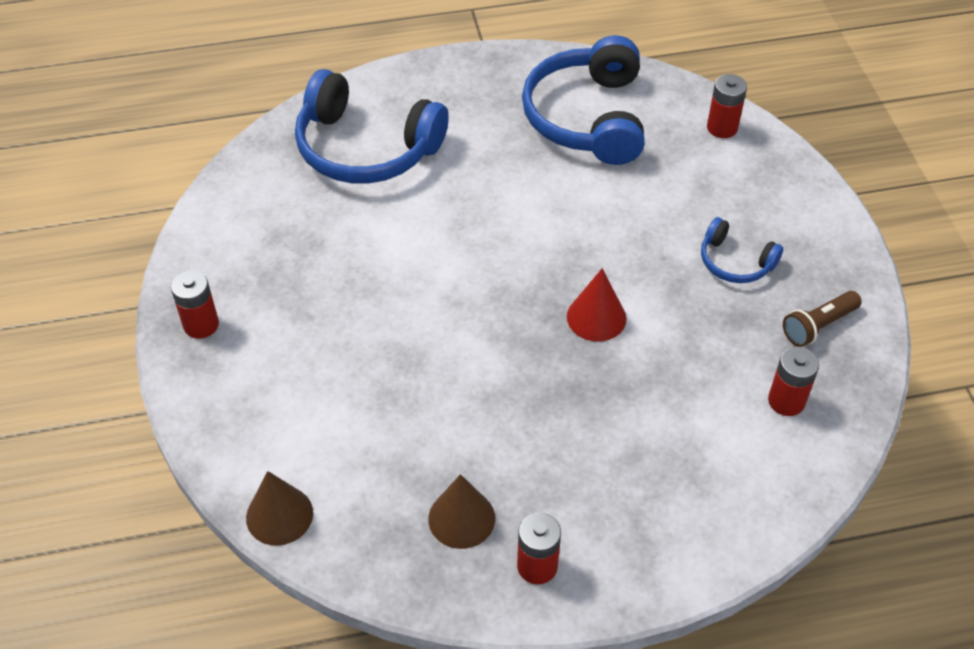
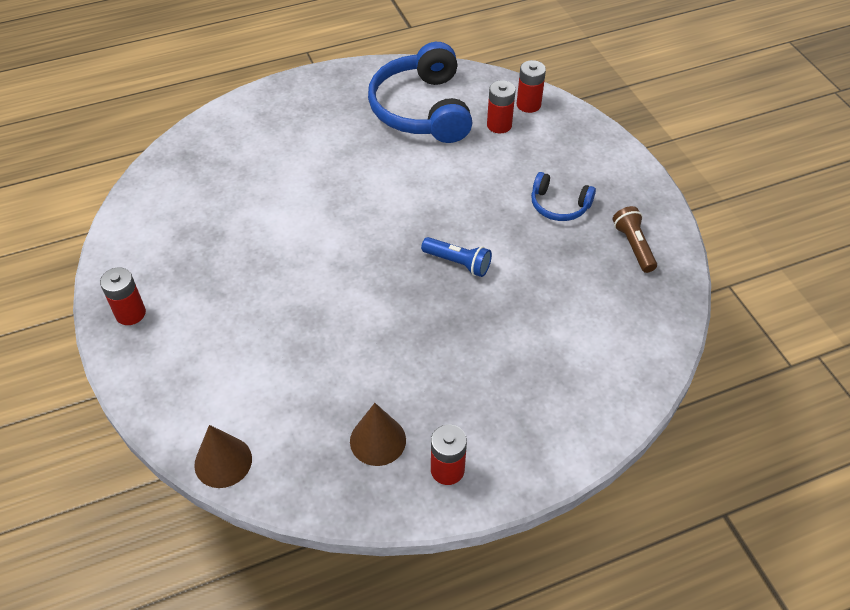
camera: 10 degrees left, 0 degrees up
blue headphones [295,69,449,183] -> none
red cone [567,268,626,342] -> blue flashlight [421,237,492,277]
red battery [768,347,819,416] -> red battery moved to [487,80,516,133]
brown flashlight [783,291,862,347] -> brown flashlight turned 120 degrees clockwise [612,206,657,273]

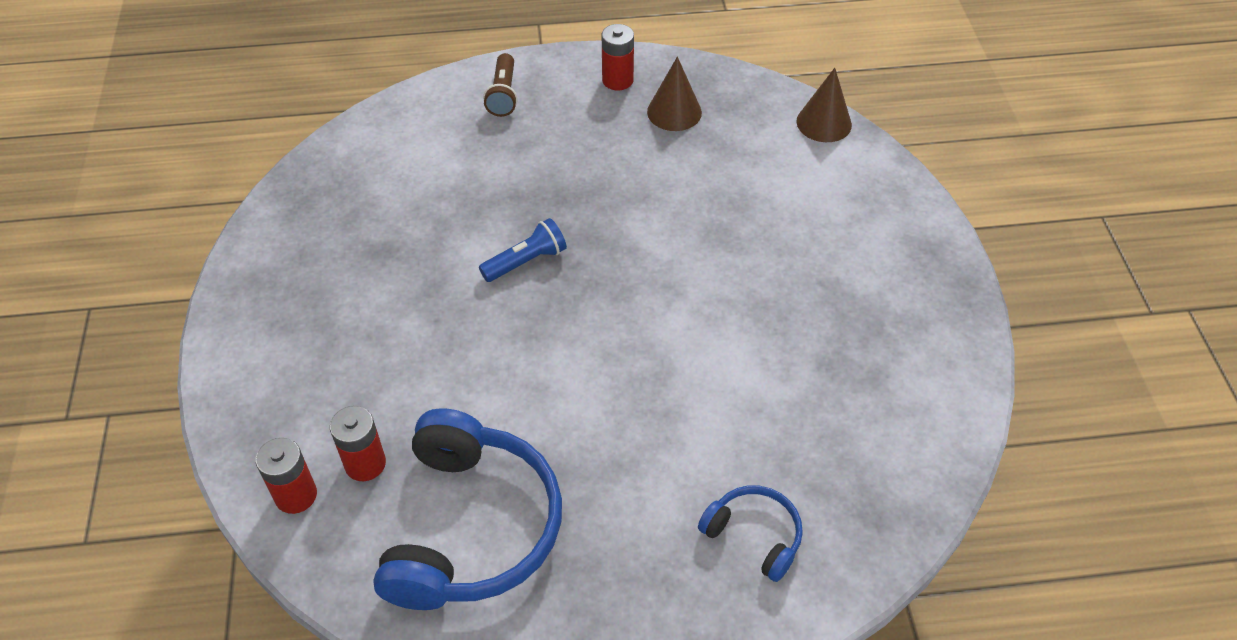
camera: 165 degrees left, 0 degrees up
red battery [100,267,146,325] -> none
blue flashlight [421,237,492,277] -> blue flashlight turned 105 degrees clockwise [479,218,567,282]
blue headphones [531,172,596,221] -> blue headphones moved to [698,485,803,582]
brown flashlight [612,206,657,273] -> brown flashlight moved to [483,53,518,117]

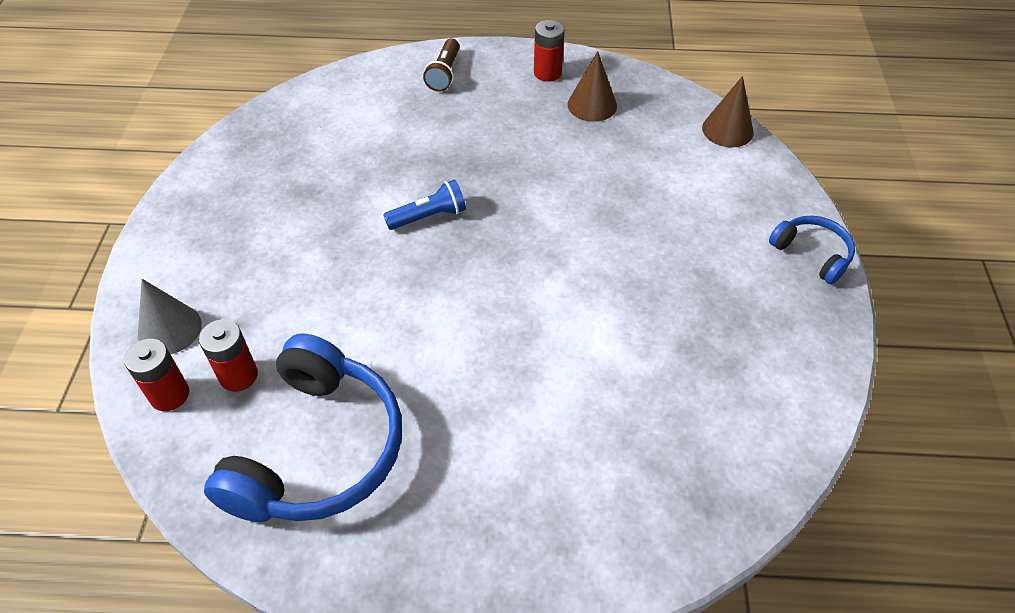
camera: 10 degrees right, 0 degrees up
blue headphones [698,485,803,582] -> blue headphones moved to [769,216,855,284]
none -> grey cone [138,279,202,354]

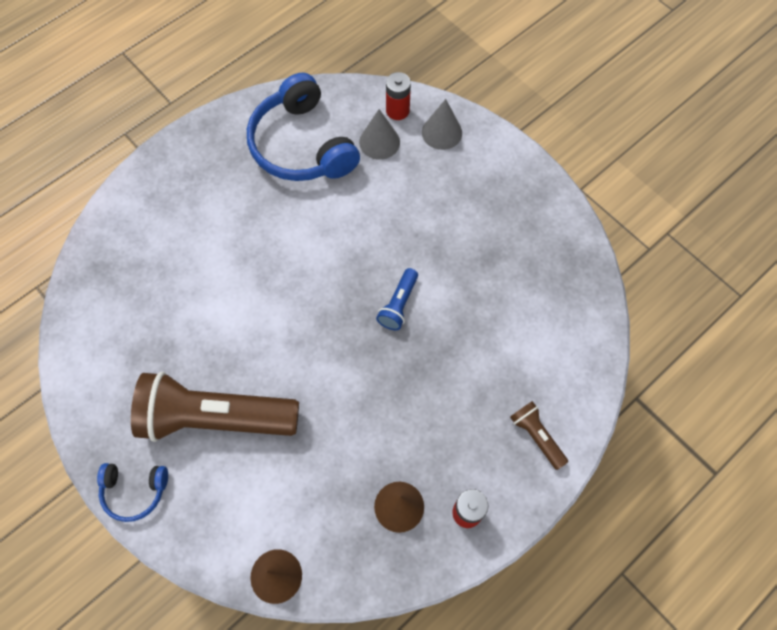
camera: 135 degrees right, 15 degrees up
red battery [199,319,258,392] -> grey cone [359,109,400,160]
none -> brown flashlight [131,372,299,442]

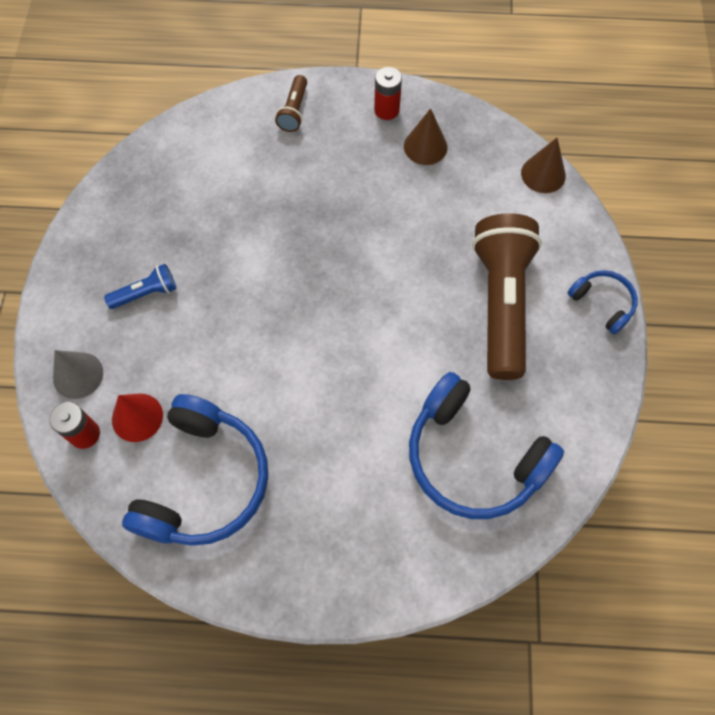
camera: 135 degrees left, 0 degrees up
brown flashlight [131,372,299,442] -> brown flashlight turned 135 degrees counterclockwise [472,213,542,380]
grey cone [359,109,400,160] -> red cone [112,394,163,442]
blue flashlight [376,268,418,330] -> blue flashlight moved to [104,264,177,309]
none -> blue headphones [409,372,564,519]

